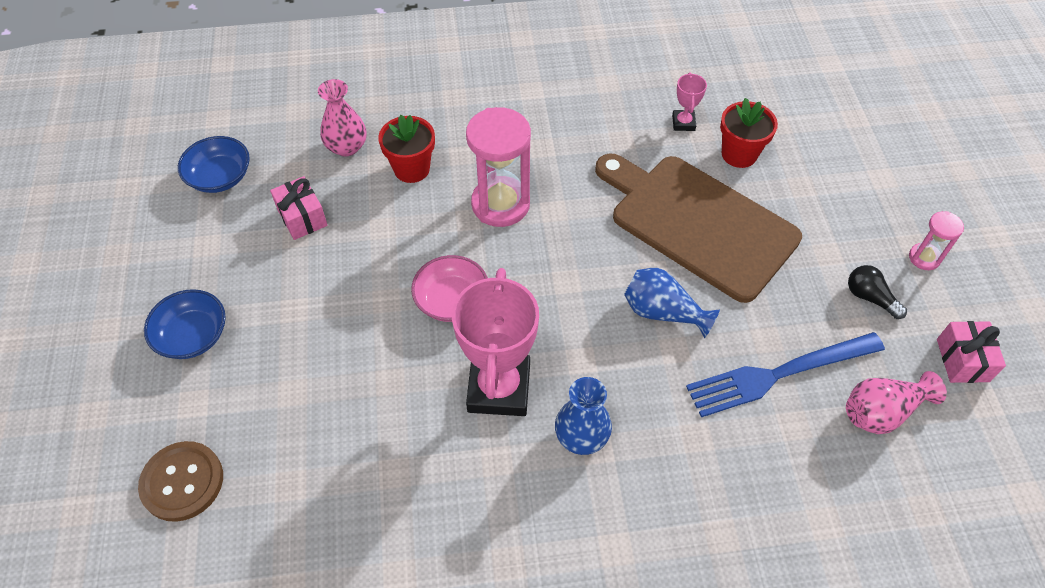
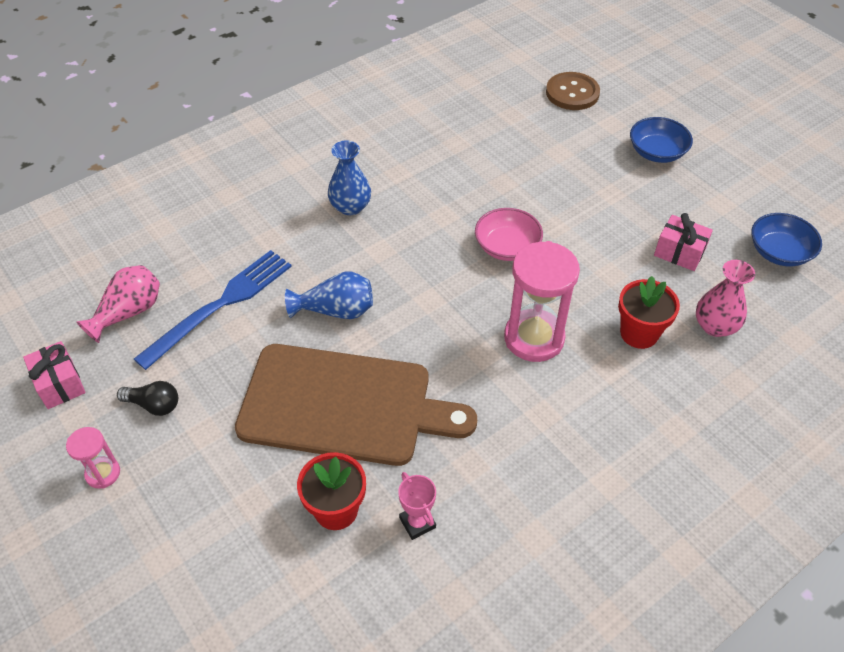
camera: 150 degrees right, 5 degrees down
pink trophy [452,268,539,416] -> none

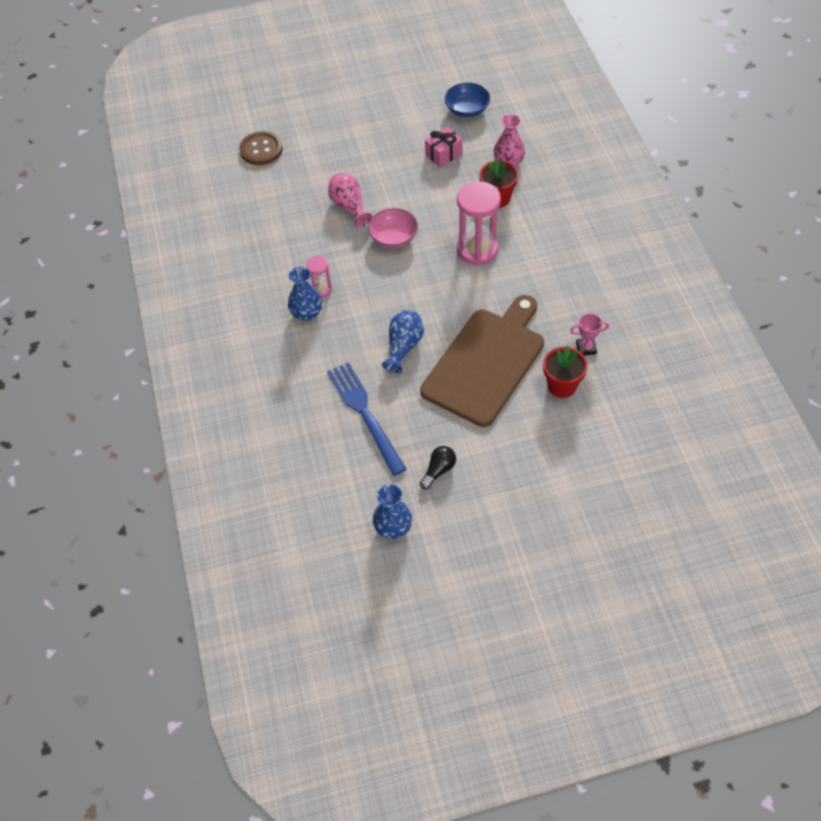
camera: 65 degrees left, 5 degrees up
pink gift [23,341,86,409] -> blue vase [373,484,412,539]
pink hourglass [66,427,120,489] -> pink hourglass moved to [306,256,332,297]
pink vase [76,265,160,343] -> pink vase moved to [328,173,372,227]
blue bowl [630,117,693,163] -> none

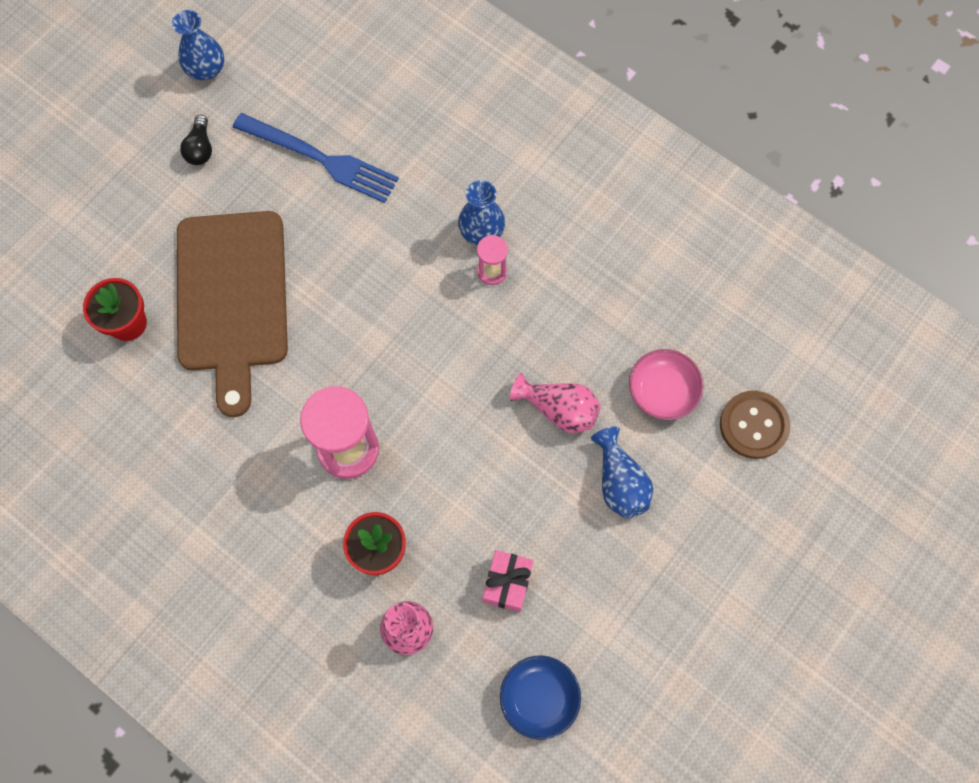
camera: 140 degrees right, 15 degrees up
pink bowl [368,208,418,248] -> pink bowl moved to [629,349,704,420]
blue vase [382,310,424,373] -> blue vase moved to [591,427,653,518]
pink trophy [570,313,609,356] -> none

